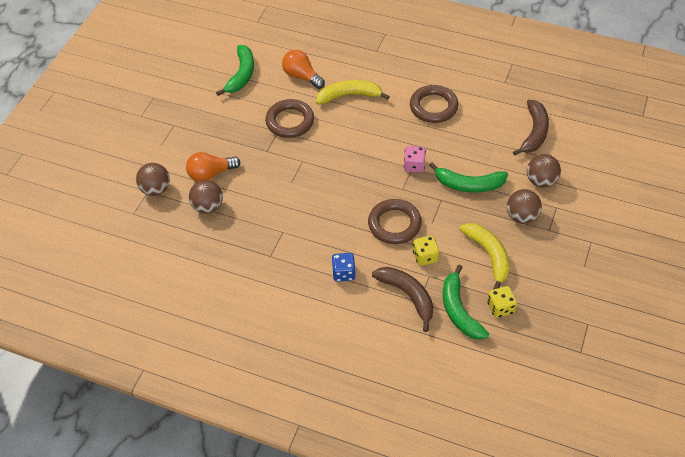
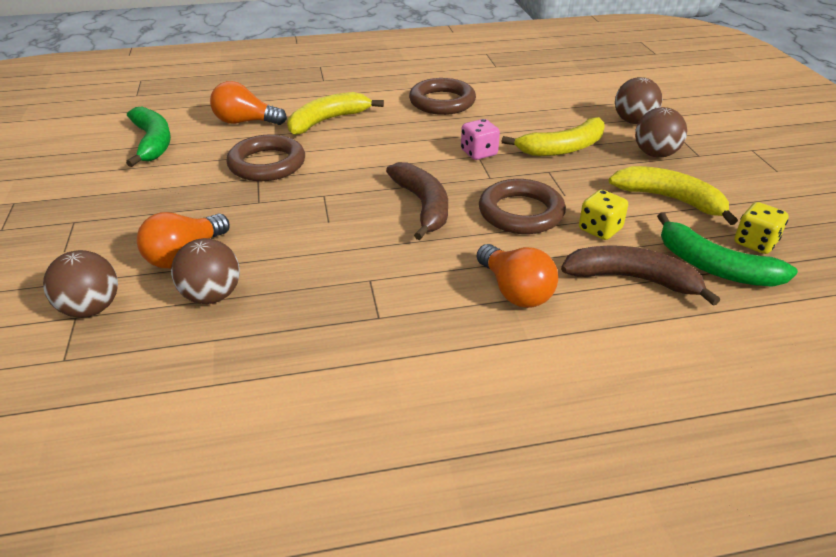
camera: 35 degrees left, 15 degrees down
blue dice [331,253,355,282] -> orange light bulb [476,244,558,308]
green banana [429,162,508,192] -> yellow banana [502,117,605,156]
brown banana [513,100,549,156] -> brown banana moved to [386,162,448,240]

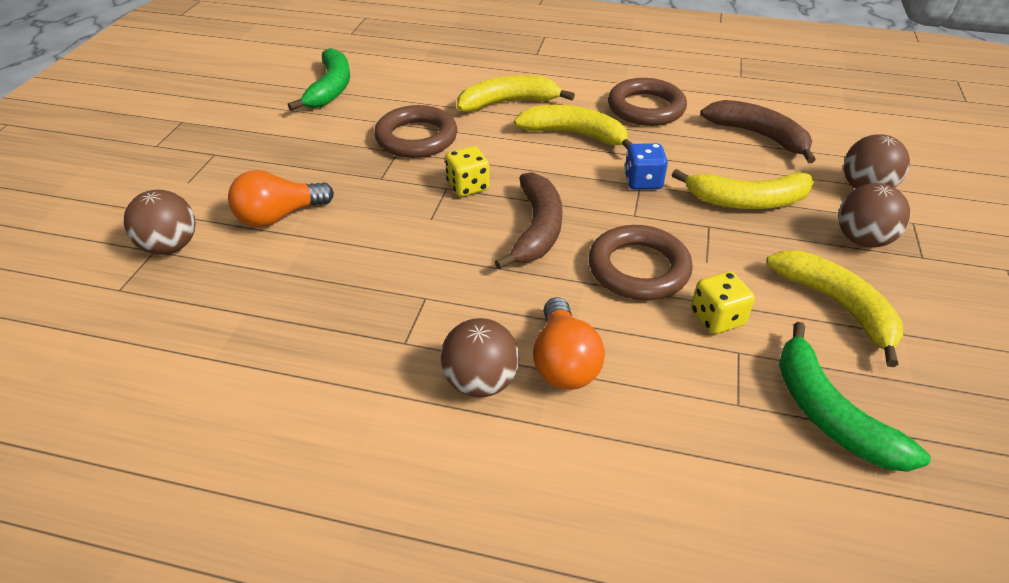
camera: 25 degrees right, 5 degrees up
brown ball [171,238,240,304] -> brown ball moved to [441,318,519,398]
orange light bulb [210,81,287,125] -> none
pink dice [461,119,500,160] -> blue dice [624,143,668,190]
brown banana [561,245,720,306] -> brown banana moved to [700,100,816,163]
yellow dice [734,202,788,254] -> yellow dice moved to [445,146,489,197]
none -> yellow banana [514,105,633,149]

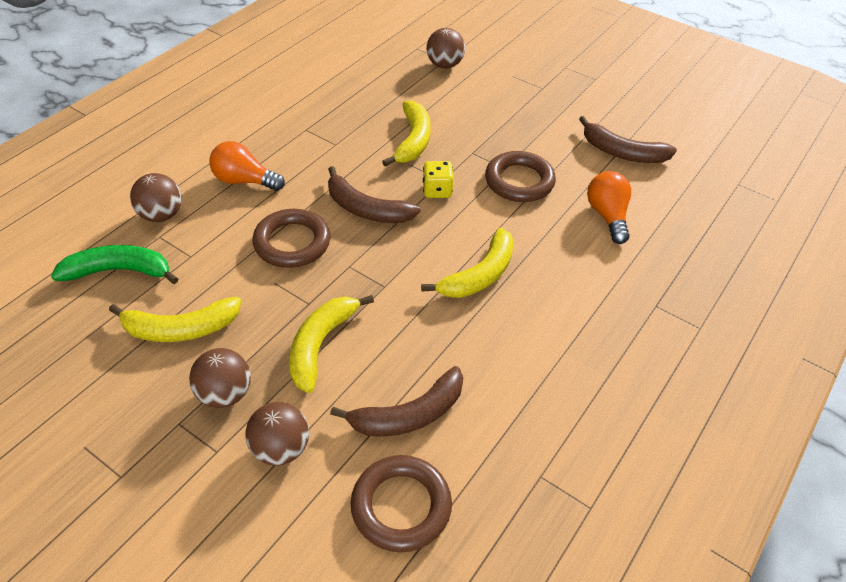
camera: 110 degrees right, 5 degrees up
orange light bulb [228,170,334,227] -> orange light bulb moved to [587,171,631,244]
green banana [288,48,350,111] -> brown banana [579,116,677,163]
brown ball [441,318,519,398] -> brown ball moved to [130,173,182,222]
yellow banana [457,75,575,112] -> yellow banana moved to [382,100,431,166]
brown ring [608,78,687,126] -> brown ring moved to [351,455,452,552]
blue dice [624,143,668,190] -> none
yellow dice [691,271,755,334] -> none

